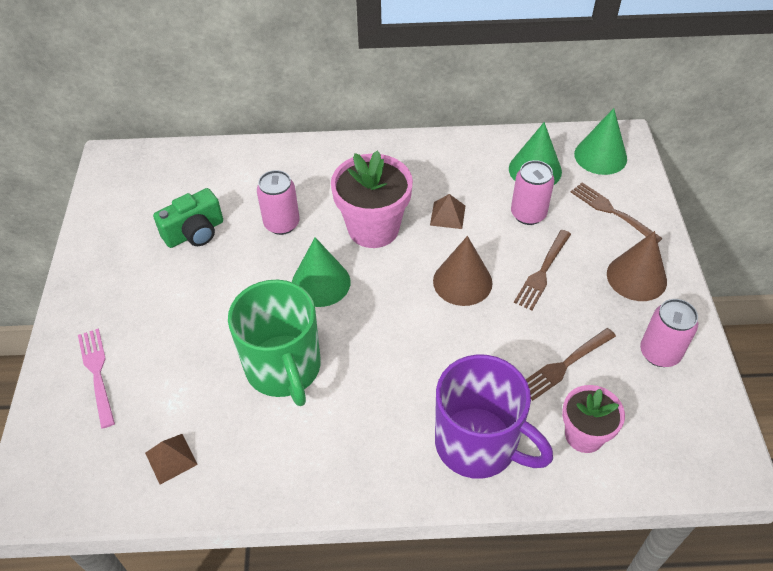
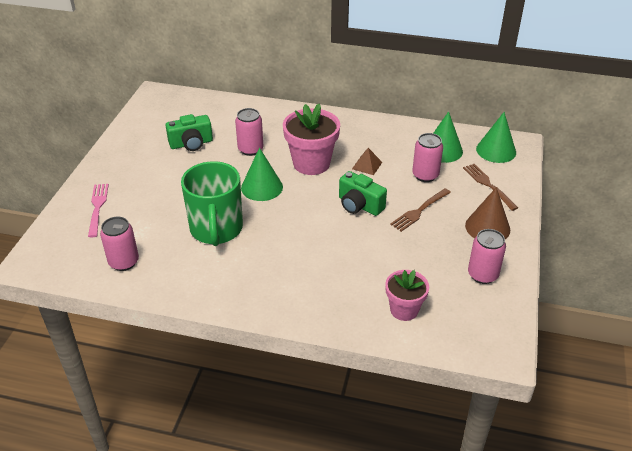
camera: 15 degrees right, 10 degrees down
brown pyramid [145,434,198,485] -> pink can [100,217,139,271]
brown cone [433,236,492,306] -> green camera [339,171,387,216]
purple mug [435,354,553,479] -> none
brown fork [525,328,616,401] -> none

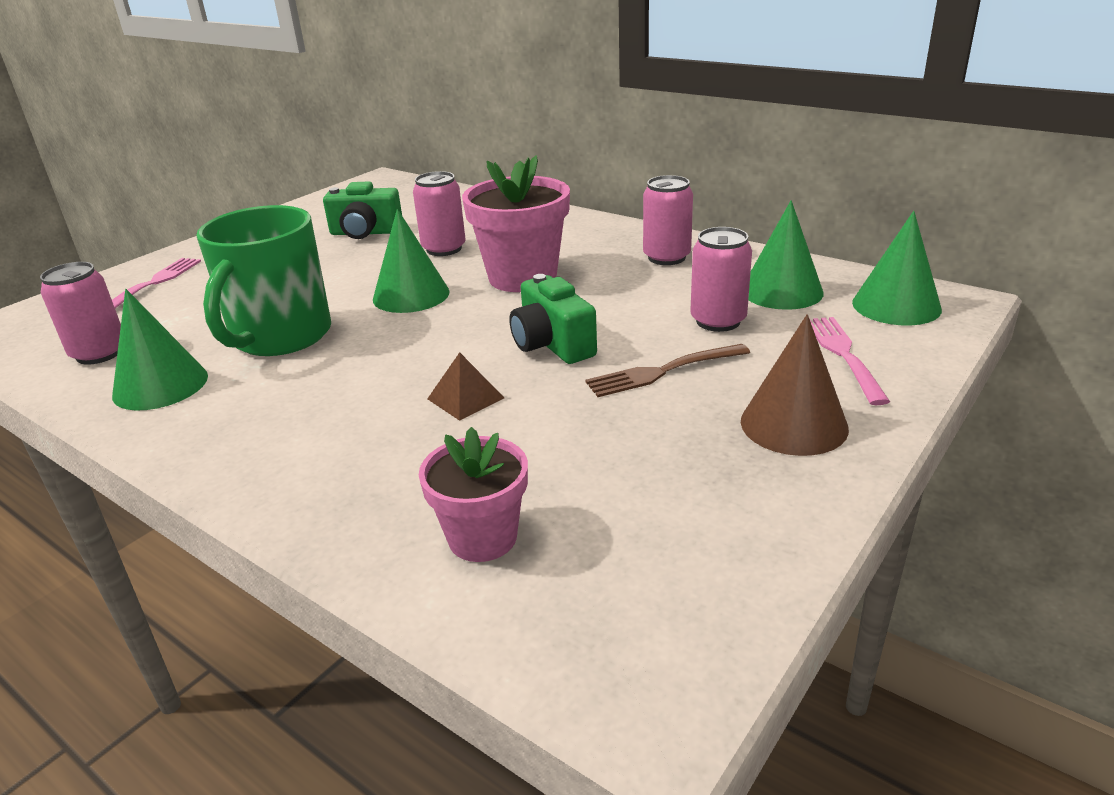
camera: 25 degrees right, 10 degrees down
brown pyramid [352,148,382,175] -> brown pyramid moved to [427,352,504,421]
brown fork [463,164,518,211] -> pink fork [810,317,890,405]
pink can [468,229,506,284] -> pink can moved to [643,175,693,265]
none -> green cone [112,289,208,411]

